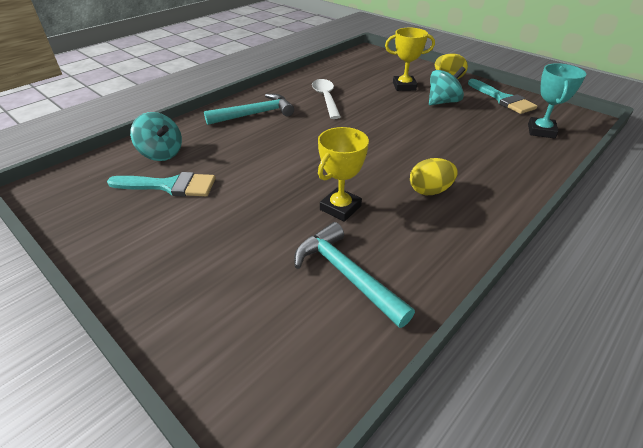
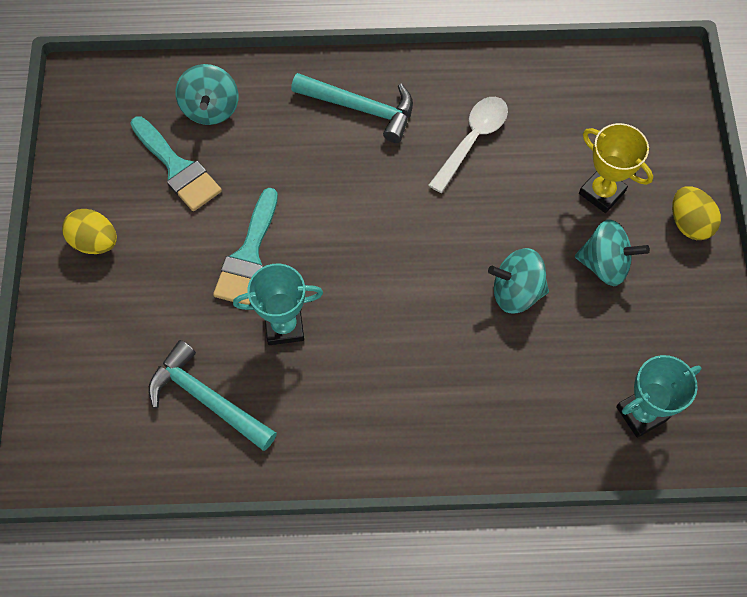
camera: 45 degrees right, 25 degrees up
turquoise hammer [294,222,415,328] -> turquoise hammer turned 60 degrees counterclockwise [148,340,277,451]
yellow trophy [318,127,369,222] -> turquoise trophy [233,264,323,345]
yellow egg [410,158,458,195] -> yellow egg moved to [62,209,117,254]
turquoise brush [468,79,537,114] -> turquoise brush moved to [213,188,278,304]
none -> turquoise spinning top [488,248,549,314]

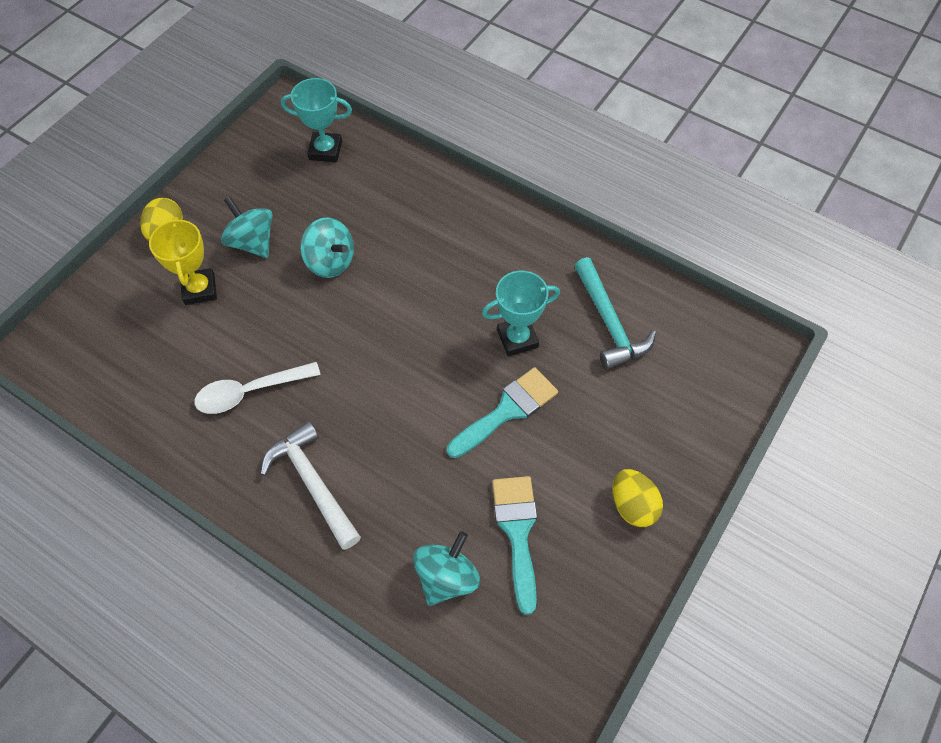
camera: 145 degrees left, 5 degrees down
turquoise trophy [233,264,323,345] -> turquoise trophy turned 45 degrees counterclockwise [482,271,560,356]
turquoise hammer [291,73,413,143] -> white hammer [260,421,361,550]

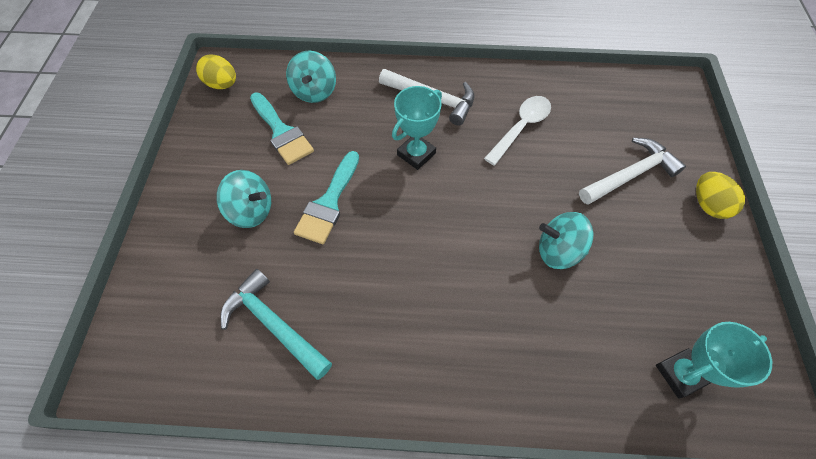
camera: 150 degrees right, 0 degrees up
yellow trophy [149,217,217,305] -> white hammer [579,138,686,205]
turquoise spinning top [221,196,273,258] -> turquoise spinning top moved to [216,170,271,228]
turquoise trophy [482,271,560,356] -> turquoise trophy moved to [392,86,442,170]
yellow egg [613,469,663,527] -> yellow egg moved to [196,54,236,89]

